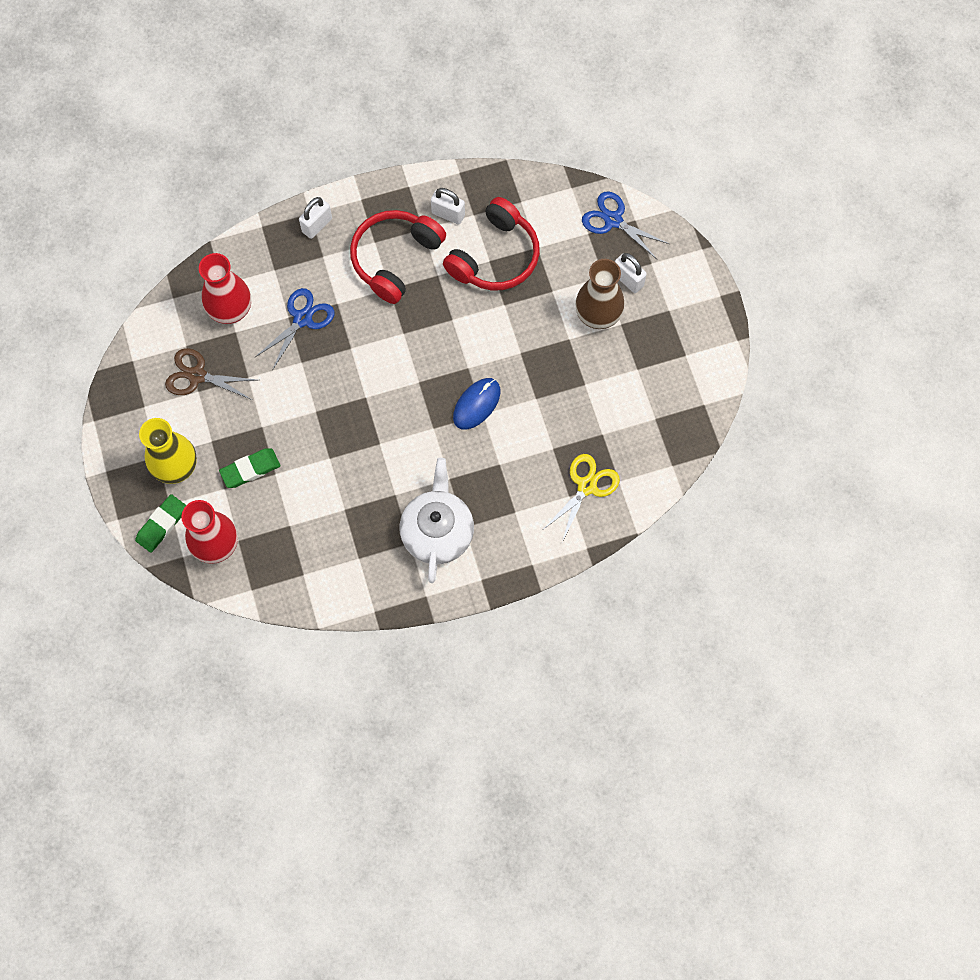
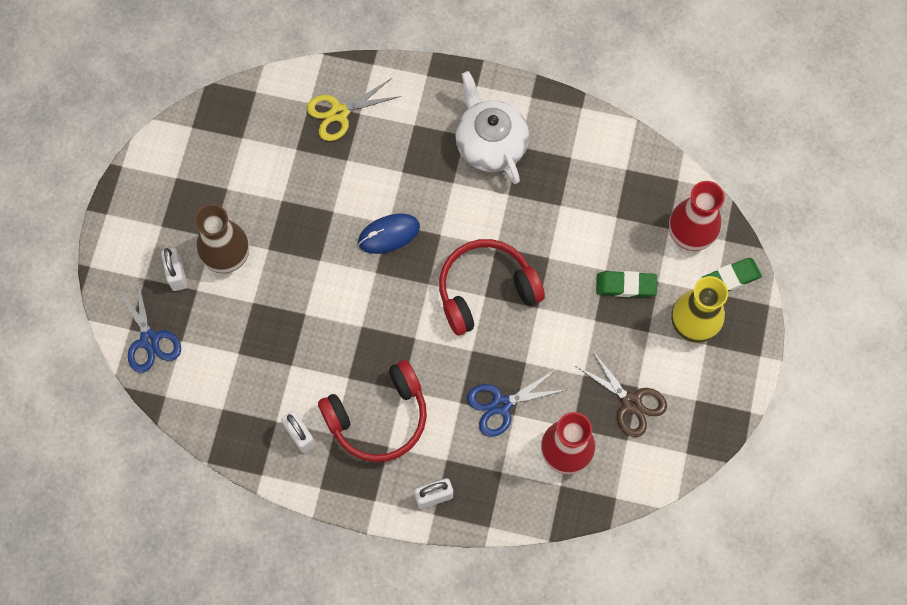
camera: 150 degrees left, 0 degrees up
white teapot [400,458,474,583] -> white teapot turned 120 degrees clockwise [455,71,529,184]
red headphones [443,197,540,291] -> red headphones moved to [439,239,545,335]

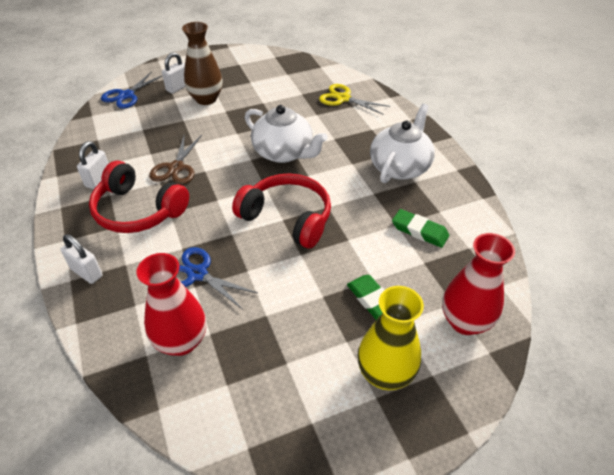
camera: 55 degrees right, 25 degrees down
blue mouse [358,214,420,254] -> white teapot [245,105,328,163]
brown scissors [574,350,667,437] -> brown scissors moved to [149,135,202,185]
green eraser [702,258,762,291] -> green eraser moved to [392,209,449,248]

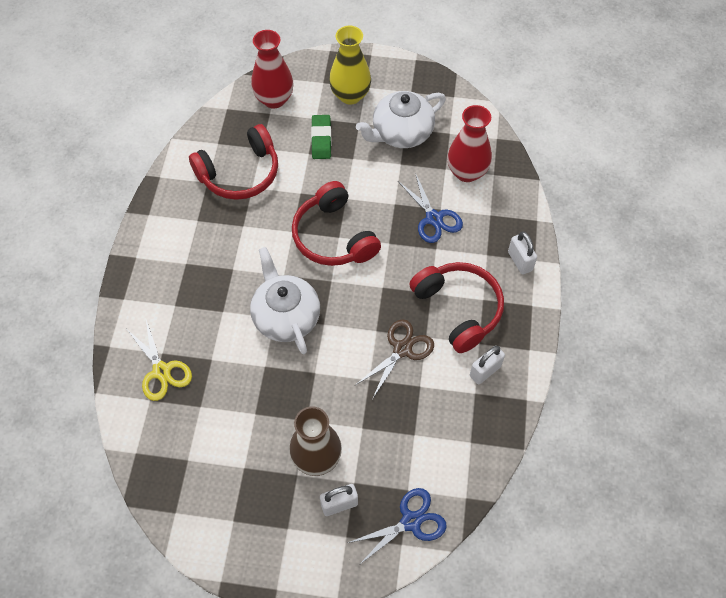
camera: 150 degrees left, 15 degrees up
white teapot [370,104,435,183] -> white teapot moved to [356,91,446,148]
green eraser [392,209,449,248] -> red headphones [189,124,278,200]

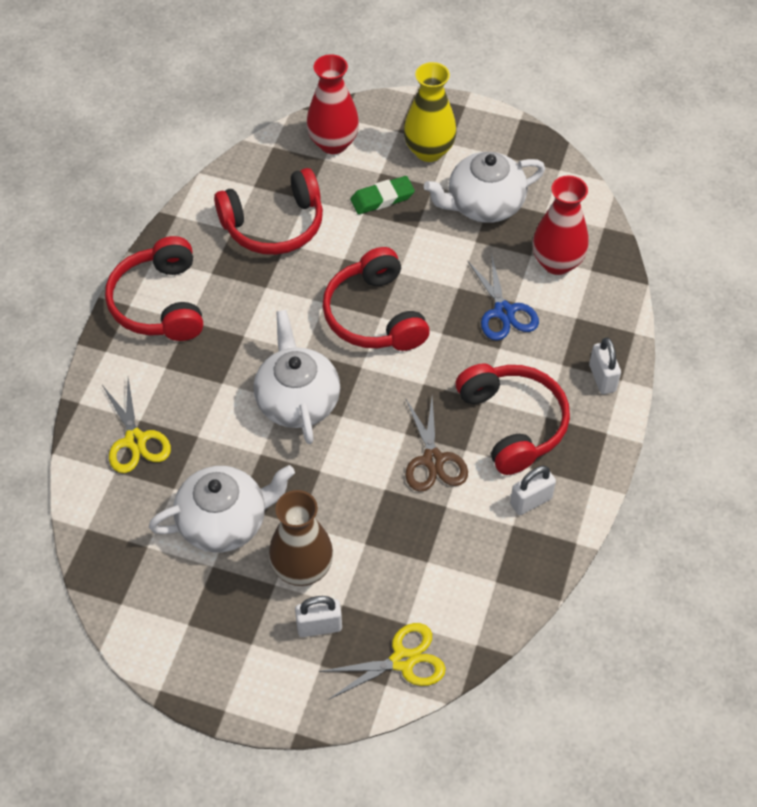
camera: 10 degrees right, 5 degrees down
green eraser [311,115,331,159] -> green eraser turned 60 degrees clockwise [350,176,415,214]
blue scissors [348,488,447,566] -> yellow scissors [319,623,446,700]
brown scissors [356,319,434,398] -> brown scissors turned 120 degrees clockwise [405,397,468,492]
none -> red headphones [105,236,203,341]
none -> white teapot [149,465,295,552]

